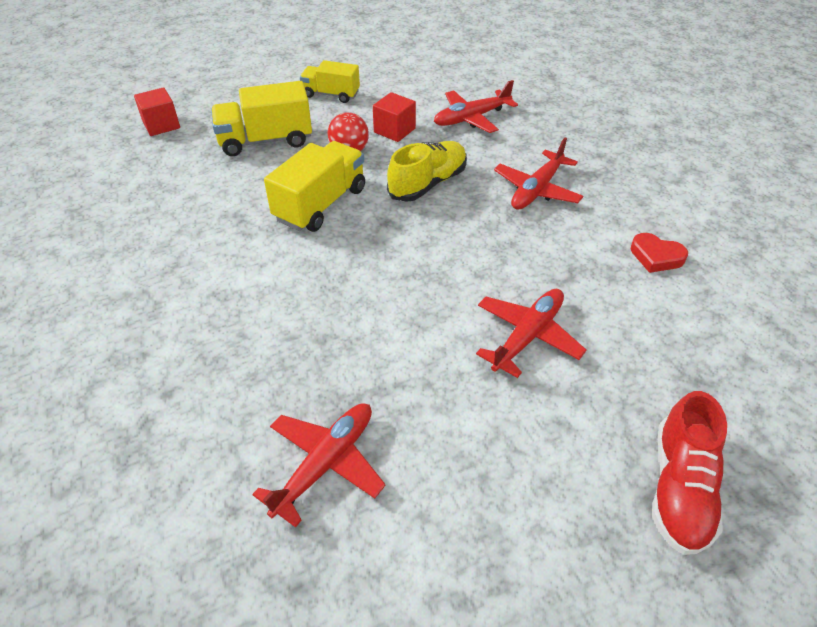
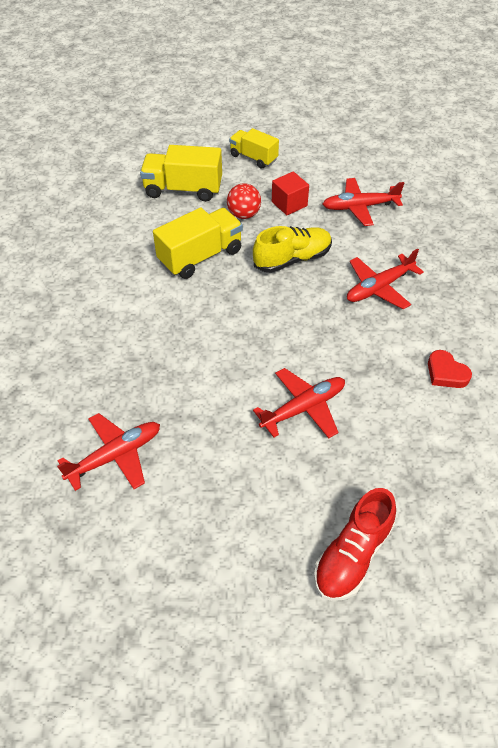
camera: 20 degrees right, 5 degrees up
red cube [134,87,180,136] -> none

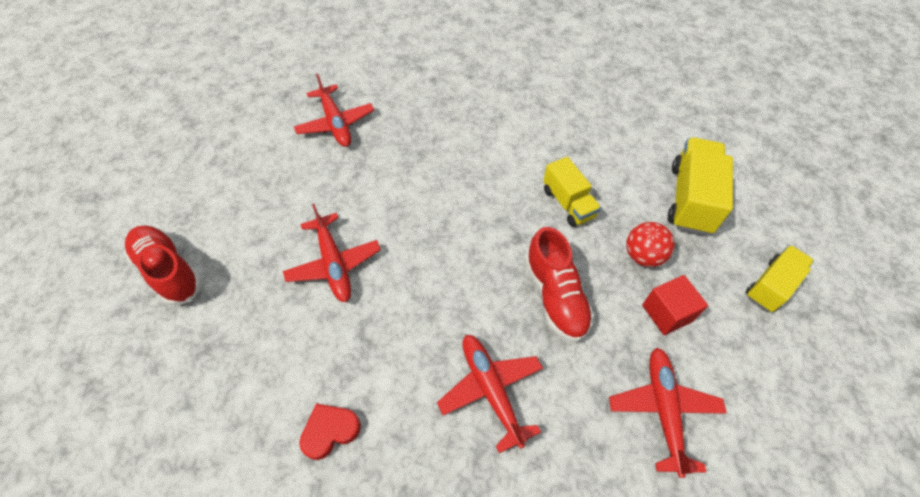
camera: 100 degrees right, 5 degrees up
yellow truck [153,207,243,279] -> yellow truck [543,157,601,227], size x0.65
yellow shoe [253,226,332,273] -> red shoe [525,227,594,342]

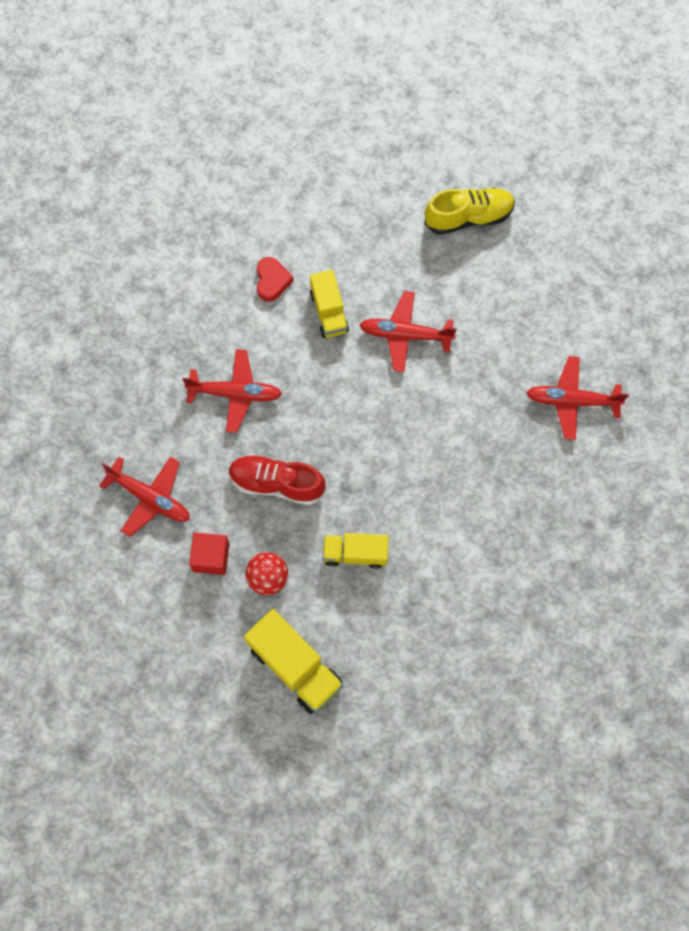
camera: 120 degrees right, 15 degrees up
red shoe [124,226,202,306] -> yellow shoe [424,188,515,235]
yellow truck [746,245,814,312] -> yellow truck moved to [310,270,349,338]

